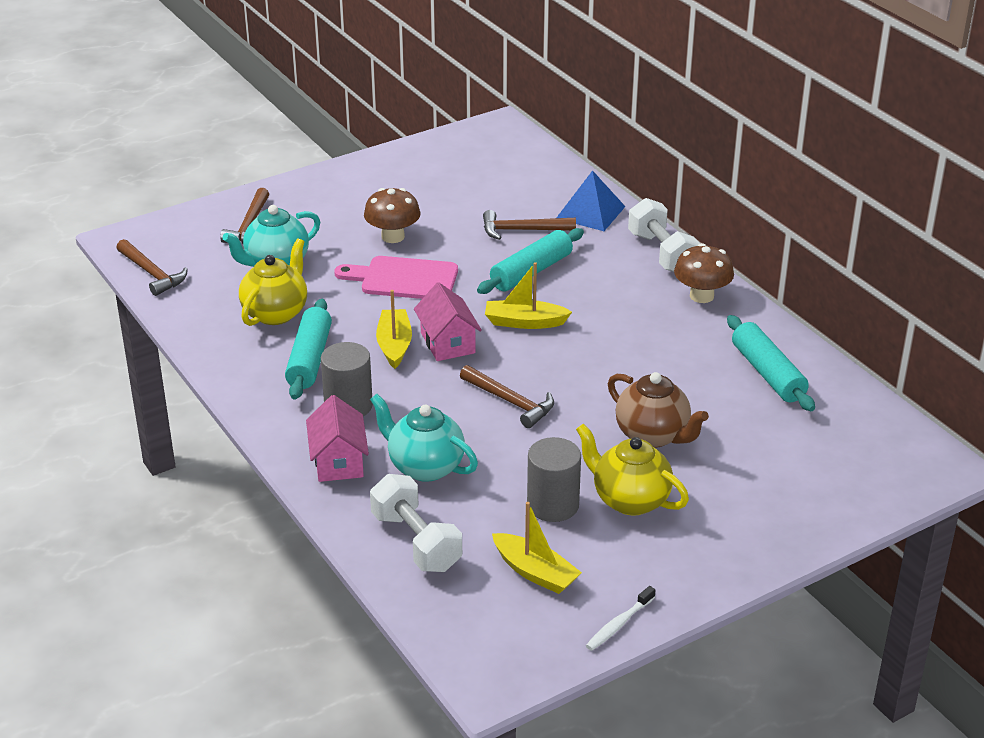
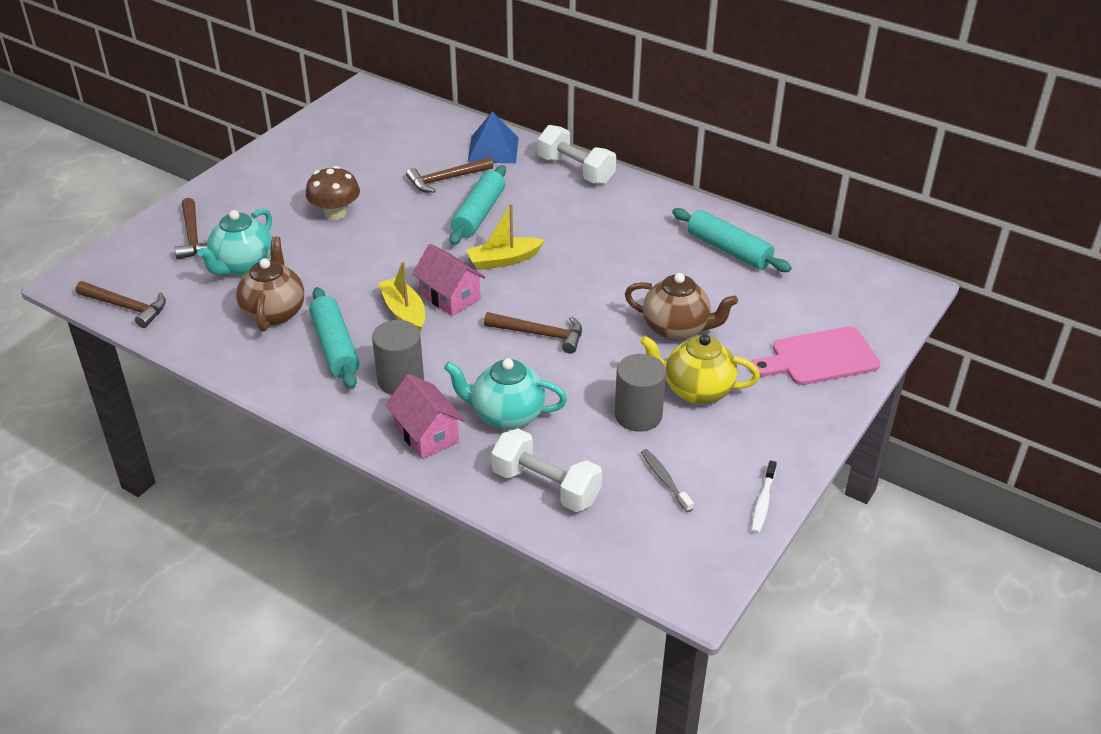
camera: 25 degrees left, 5 degrees up
yellow teapot [239,239,307,326] -> brown teapot [236,236,304,332]
pink cutting board [334,256,458,299] -> pink cutting board moved to [750,326,880,385]
yellow boat [492,502,582,594] -> grey toothbrush [641,449,694,512]
brown mushroom [674,243,734,303] -> none

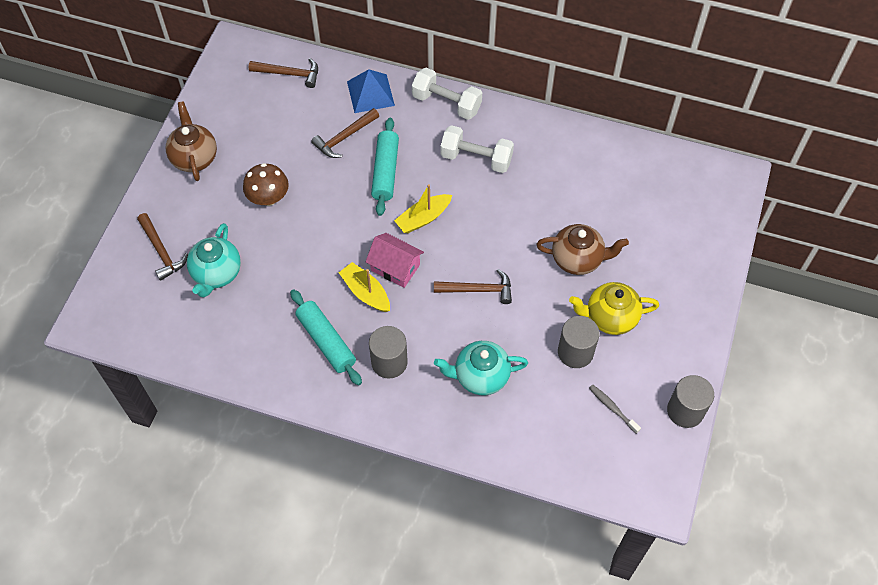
camera: 15 degrees left, 20 degrees up
brown hammer [76,281,166,328] -> brown hammer moved to [249,58,318,88]
brown teapot [236,236,304,332] -> brown teapot moved to [166,101,217,181]
pink house [386,374,465,459] -> none
white dumbbell [491,429,602,512] -> white dumbbell moved to [440,125,514,173]
turquoise rolling pin [672,208,792,272] -> none
pink cutting board [750,326,880,385] -> none
white toothbrush [751,460,777,534] -> grey cylinder [667,375,714,428]

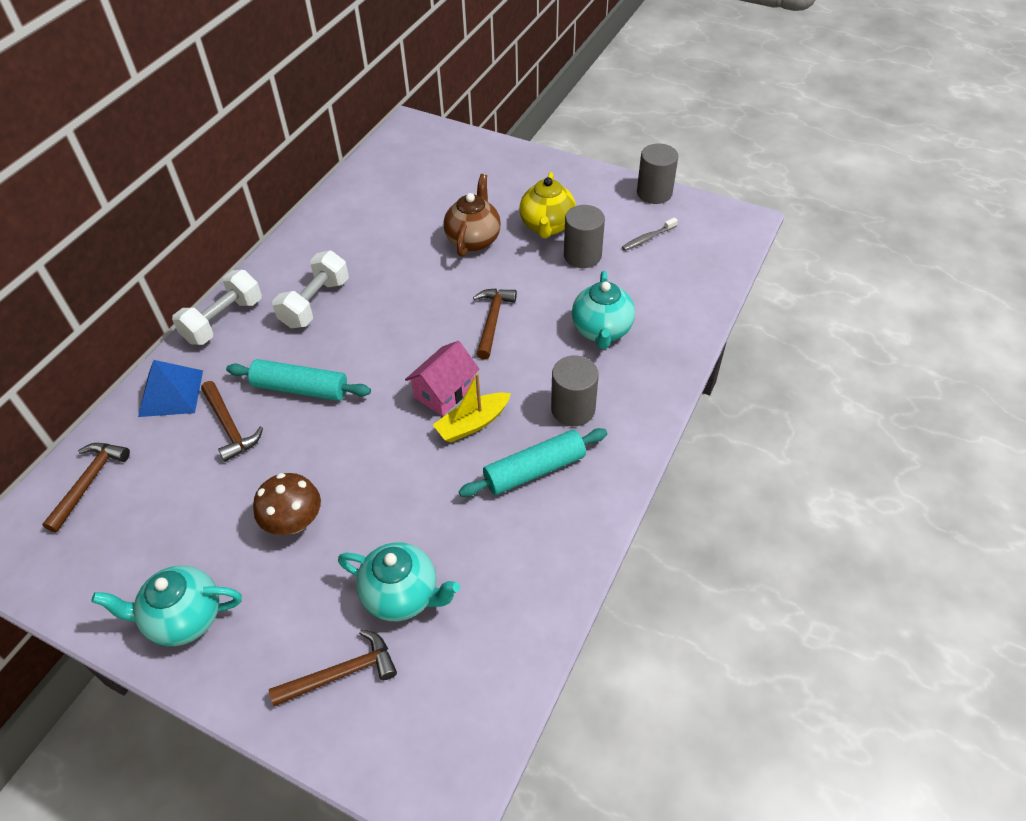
camera: 80 degrees left, 10 degrees down
brown teapot [166,101,217,181] -> turquoise teapot [91,566,242,646]
yellow boat [394,184,452,233] -> none

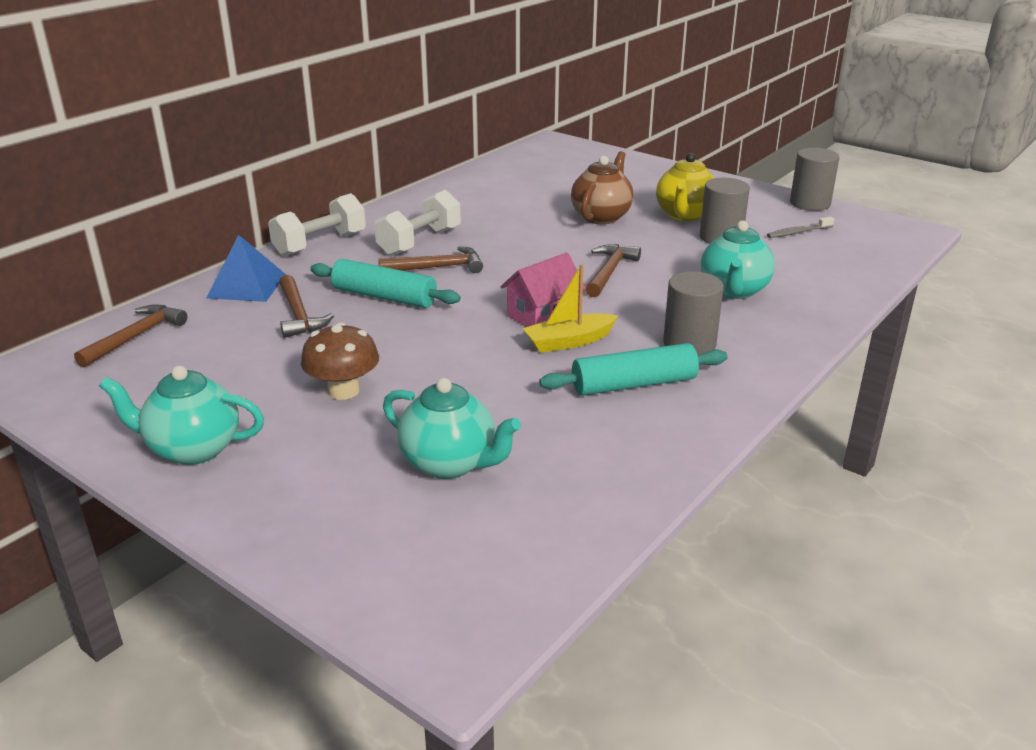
camera: 10 degrees right, 20 degrees down
brown hammer [269,629,397,706] -> brown hammer moved to [378,246,483,273]

